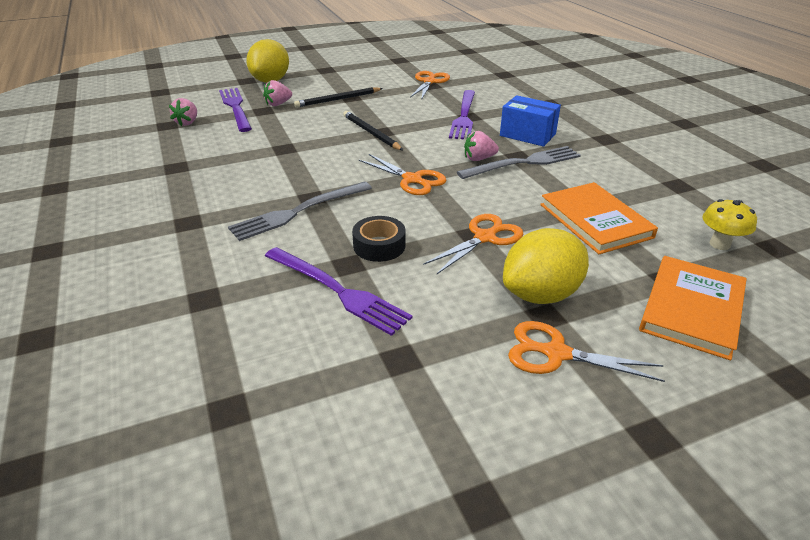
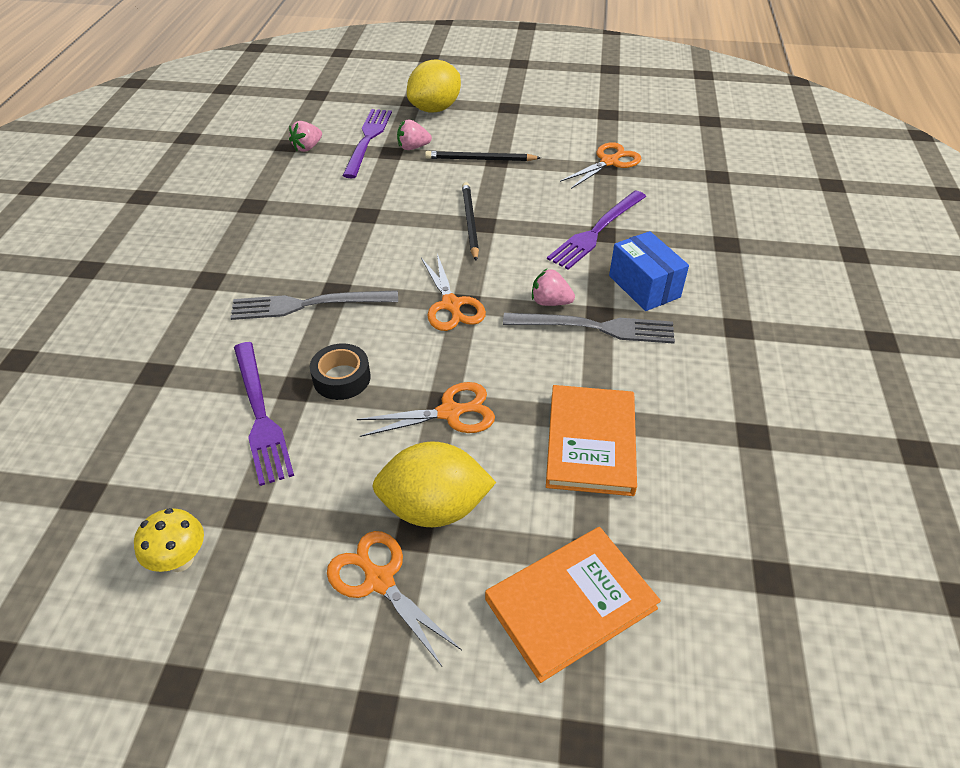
camera: 30 degrees right, 10 degrees up
yellow mushroom [702,199,757,250] -> yellow mushroom moved to [134,508,204,572]

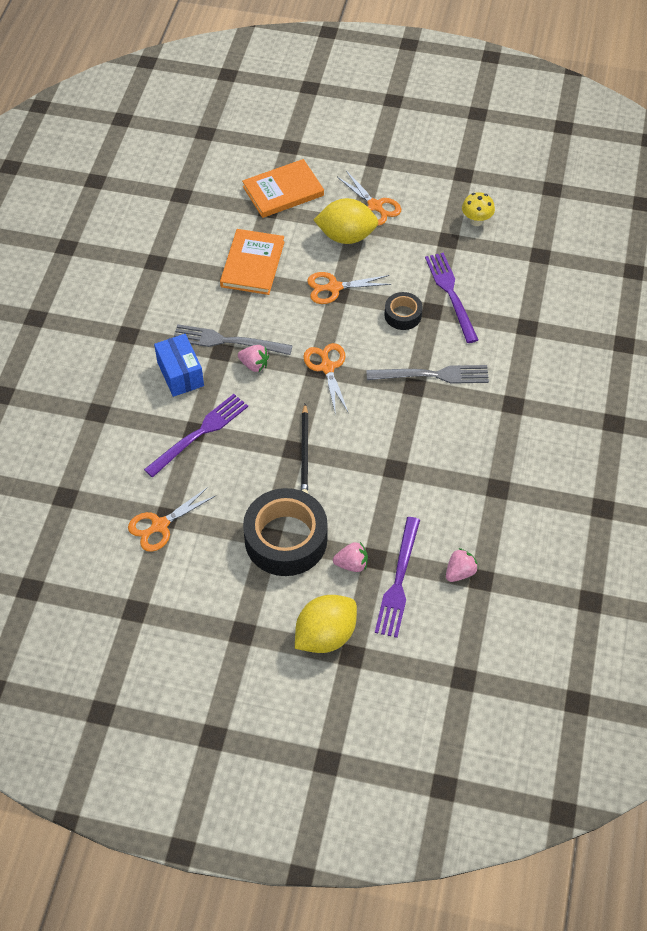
camera: 175 degrees left, 10 degrees up
black pencil [425,151,541,161] -> black tape [243,488,328,576]

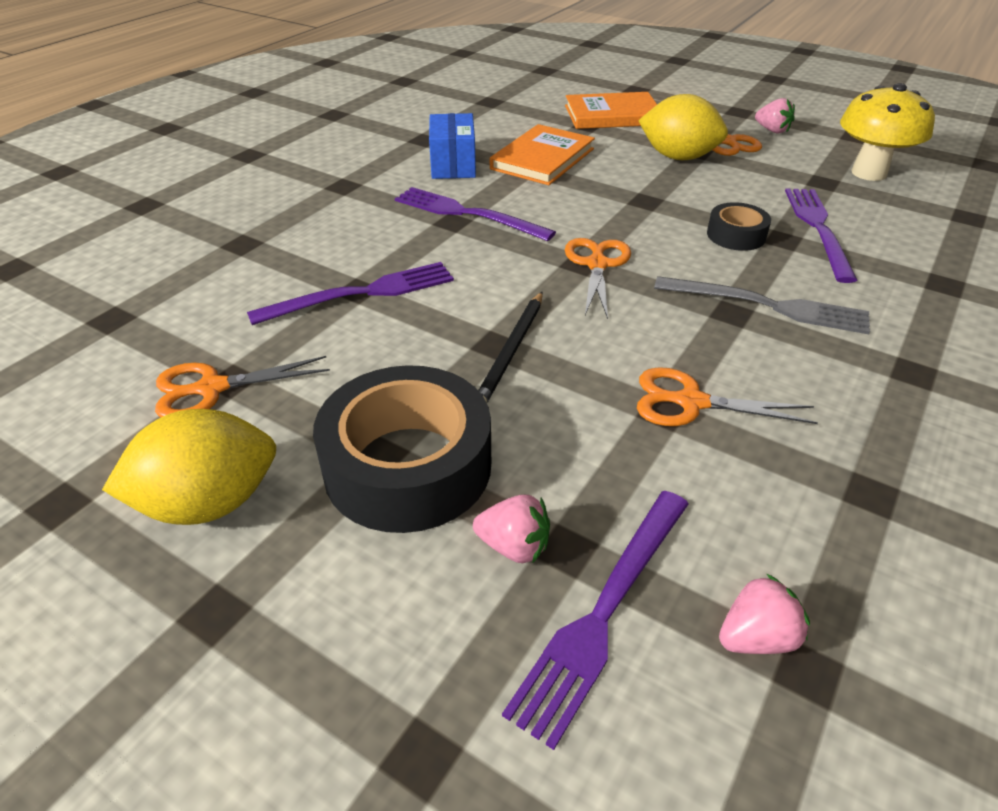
camera: 20 degrees right, 15 degrees down
blue box [154,334,204,397] -> blue box moved to [429,113,476,179]
grey fork [174,324,293,355] -> purple fork [395,187,556,241]
pink strawberry [238,345,269,372] -> pink strawberry moved to [755,98,795,134]
yellow lemon [295,595,357,653] -> yellow lemon moved to [102,409,276,525]
orange scissors [307,272,391,304] -> orange scissors moved to [637,367,818,426]
yellow mushroom [462,192,495,226] -> yellow mushroom [840,83,935,181], size x1.77

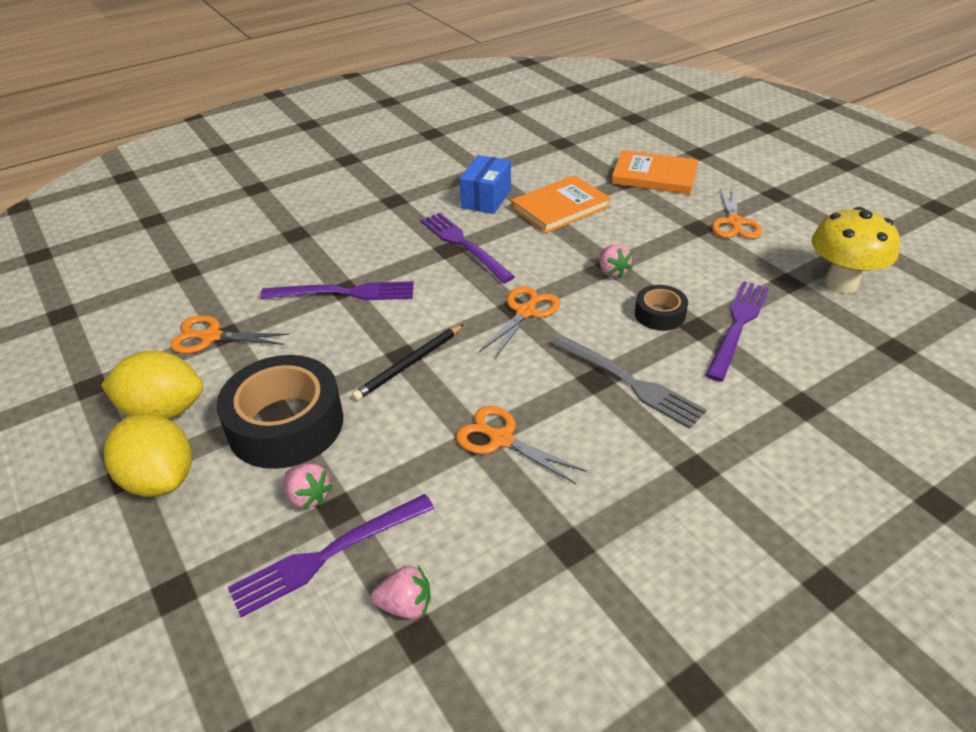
camera: 25 degrees right, 0 degrees up
yellow lemon [638,94,728,160] -> yellow lemon moved to [104,414,192,497]
pink strawberry [755,98,795,134] -> pink strawberry moved to [599,244,632,278]

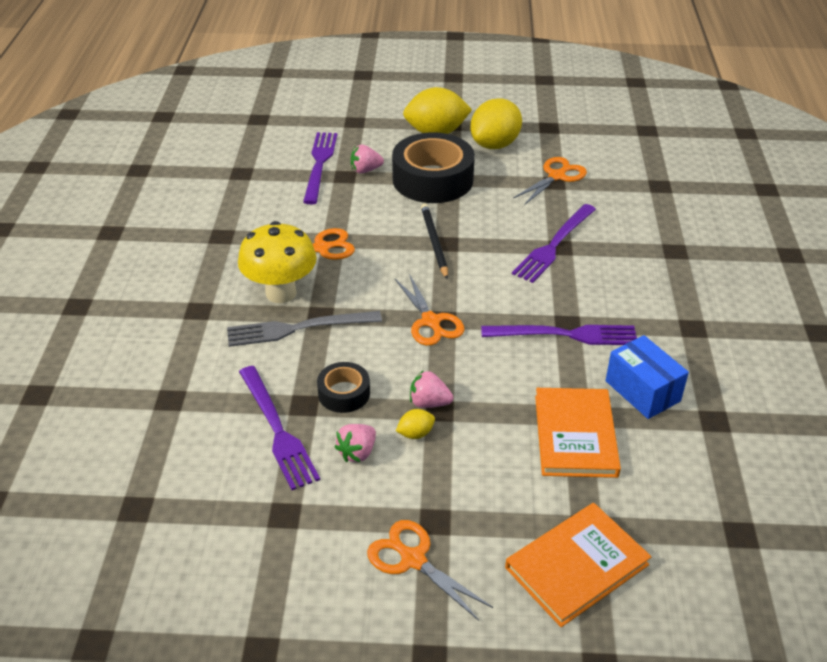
camera: 125 degrees right, 0 degrees up
pink strawberry [371,565,430,619] -> pink strawberry moved to [334,424,376,462]
yellow mushroom [812,207,900,293] -> yellow mushroom moved to [238,221,317,303]
none -> yellow lemon [396,409,435,439]

